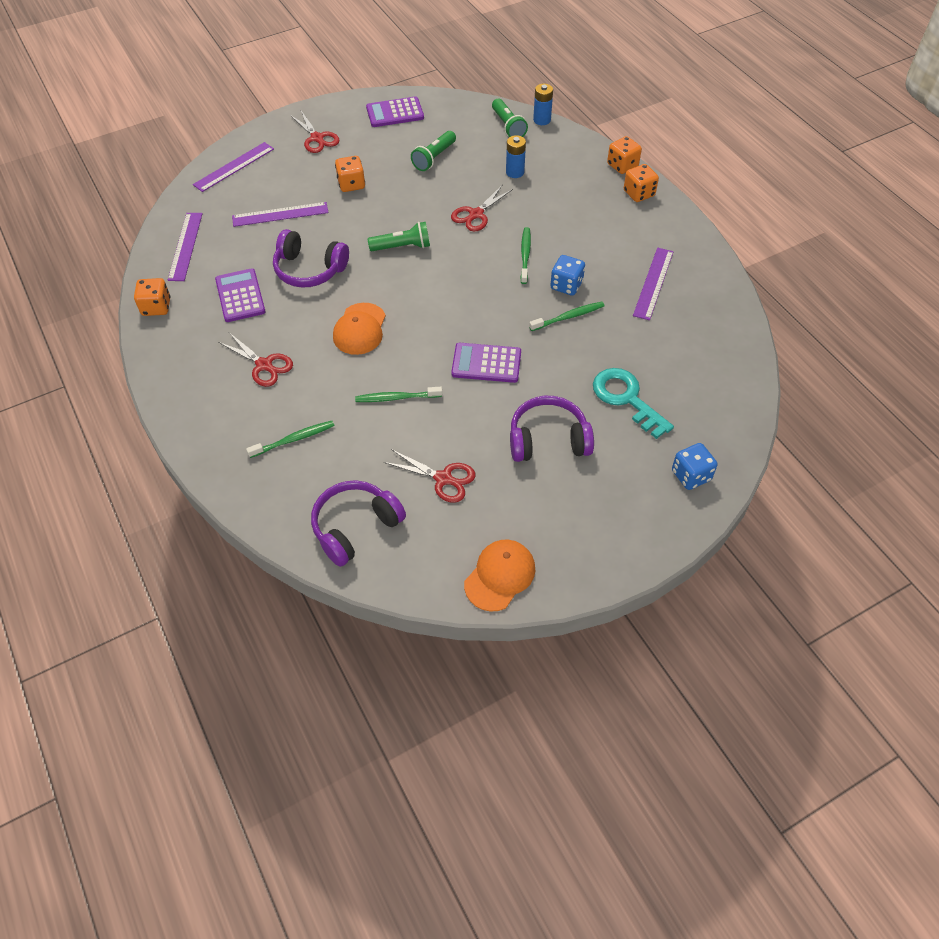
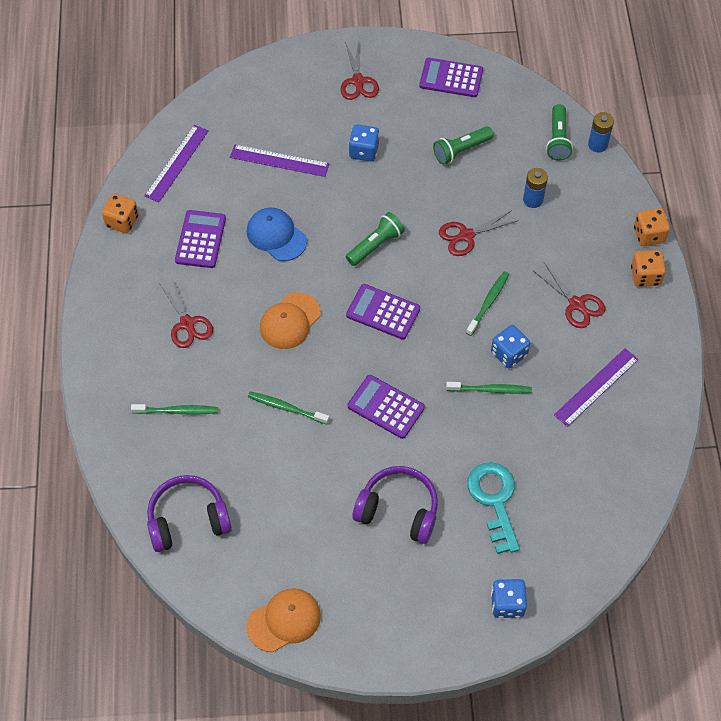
camera: 25 degrees right, 5 degrees up
purple ruler [193,142,274,192] -> none
purple headphones [273,229,349,288] -> blue cap [247,207,307,261]
orange dice [335,156,365,192] -> blue dice [349,124,379,162]
green flashlight [368,222,430,251] -> green flashlight turned 60 degrees counterclockwise [346,212,405,266]
red scissors [384,449,475,503] -> red scissors moved to [534,263,606,328]
none -> purple calculator [346,284,420,340]

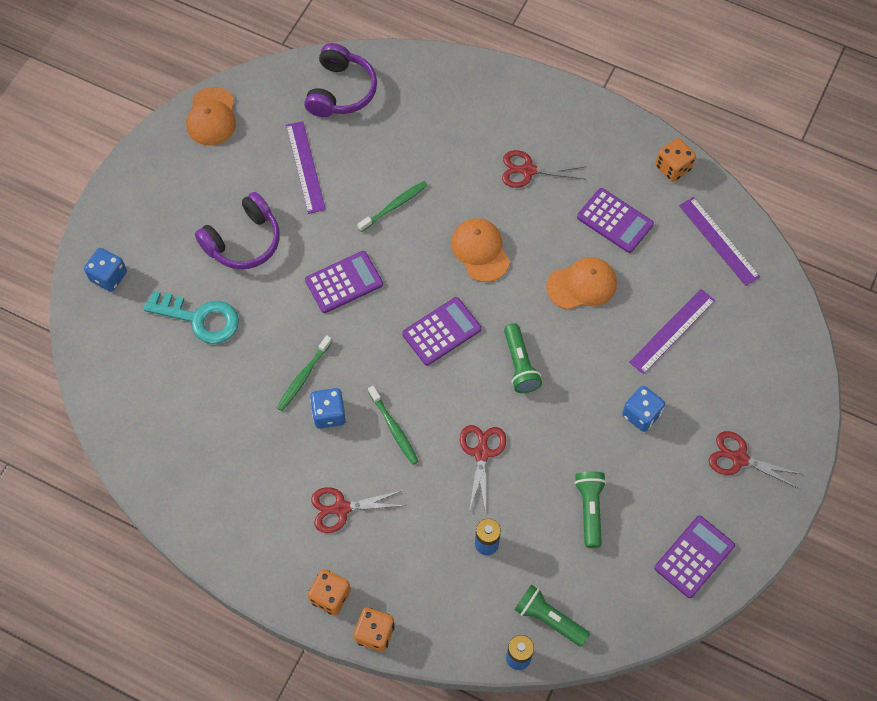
camera: 120 degrees right, 5 degrees up
green toothbrush [131,404,218,415] -> none
blue cap [247,207,307,261] -> orange cap [546,257,617,310]
purple ruler [554,348,639,427] -> purple ruler moved to [286,121,326,214]

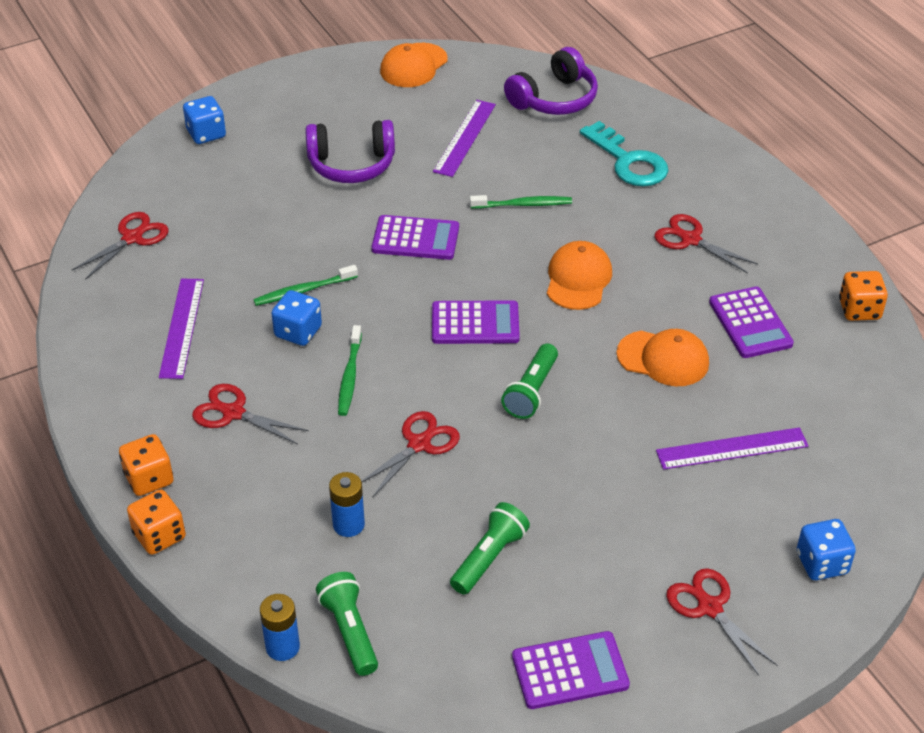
camera: 35 degrees right, 20 degrees down
turquoise key [144,291,239,344] -> turquoise key moved to [580,121,668,186]
blue dice [622,386,665,432] -> blue dice moved to [797,519,856,580]
purple ruler [679,197,760,286] -> purple ruler moved to [159,279,204,379]
none -> red scissors [72,212,169,280]

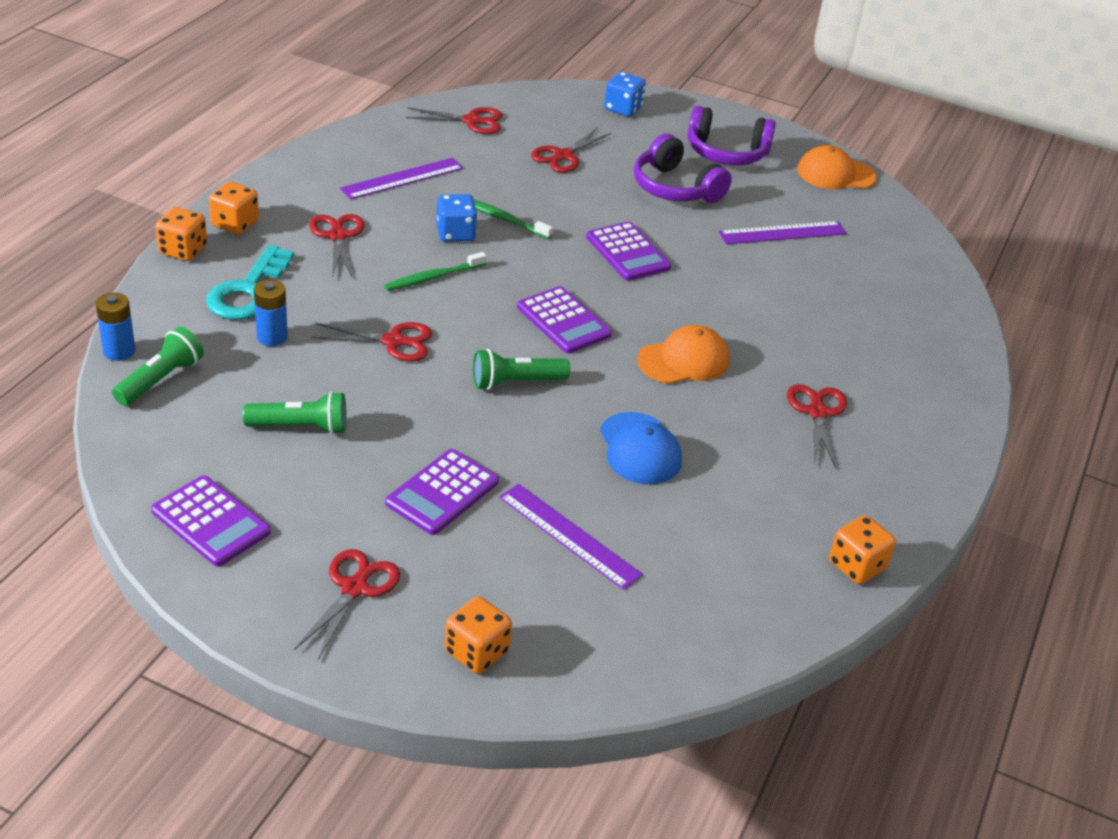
camera: 50 degrees right, 5 degrees down
green toothbrush [470,195,572,209] -> none
purple headphones [504,47,598,115] -> purple headphones moved to [688,106,776,165]
turquoise key [580,121,668,186] -> turquoise key moved to [206,245,294,320]
orange cap [616,329,709,386] -> blue cap [600,412,682,485]
purple calculator [709,287,794,358] -> purple calculator moved to [385,449,499,535]
blue dice [797,519,856,580] -> orange dice [445,596,512,674]
none -> red scissors [531,128,611,173]

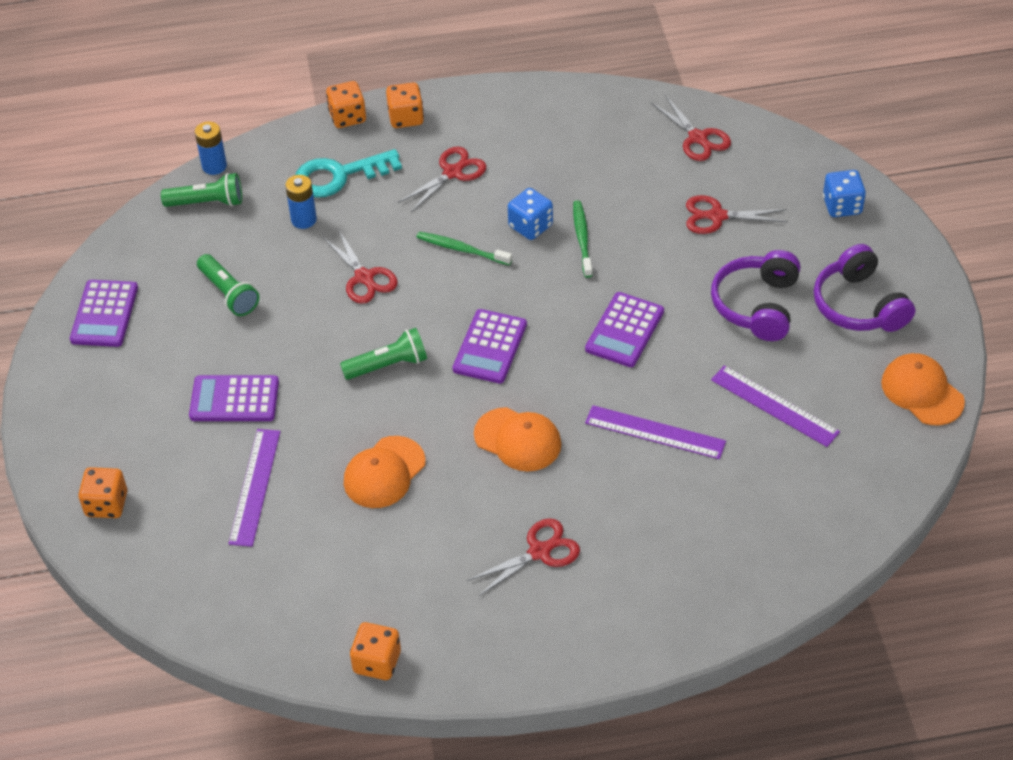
camera: 60 degrees right, 10 degrees up
red scissors [294,549,400,660] -> none
purple ruler [340,158,464,200] -> purple ruler moved to [585,405,726,459]
green flashlight [473,349,570,390] -> green flashlight turned 120 degrees clockwise [340,328,427,380]
blue cap [600,412,682,485] -> orange cap [344,436,426,508]

